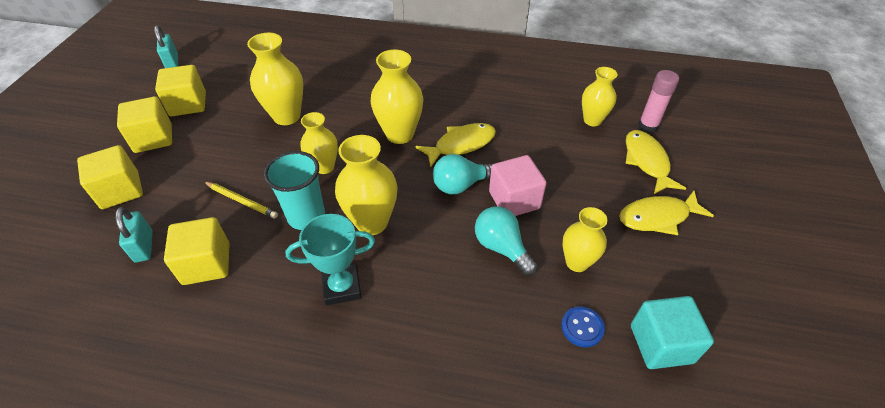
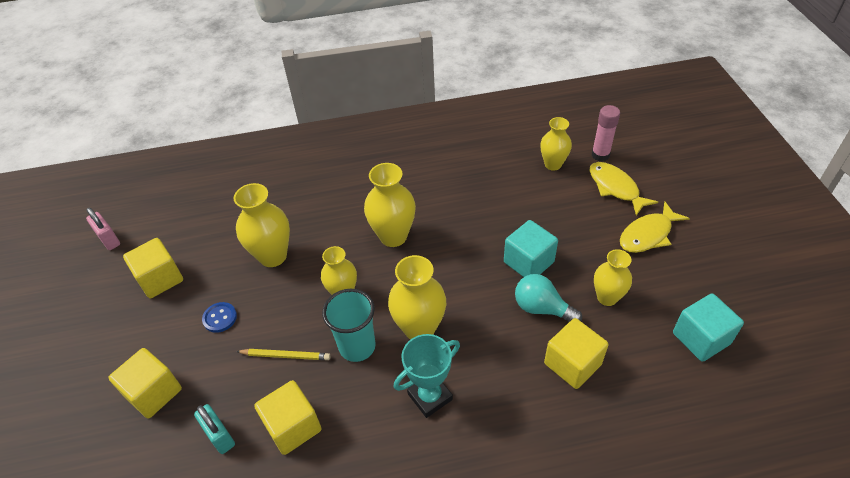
camera: 20 degrees left, 0 degrees up
yellow cube [117,96,172,153] -> yellow cube moved to [544,318,609,389]
turquoise padlock [154,25,178,68] -> pink padlock [86,208,120,250]
yellow fish [415,123,496,168] -> none
turquoise light bulb [433,154,493,194] -> none
pink cube [489,155,547,216] -> turquoise cube [504,220,558,277]
blue button [561,306,605,347] -> blue button moved to [202,302,237,333]

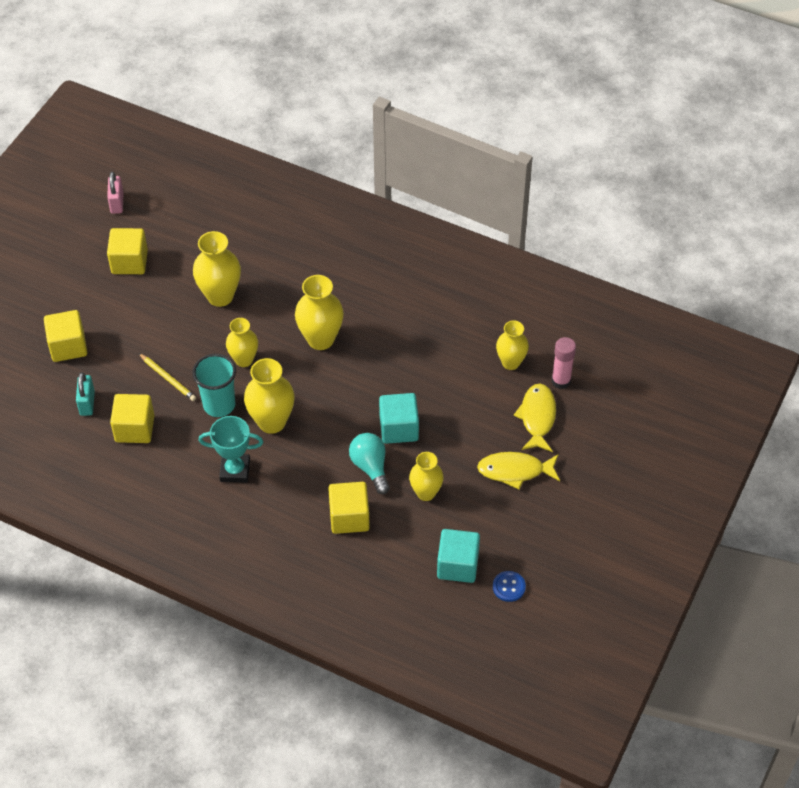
camera: 35 degrees right, 5 degrees up
blue button [202,302,237,333] -> blue button moved to [493,571,526,602]

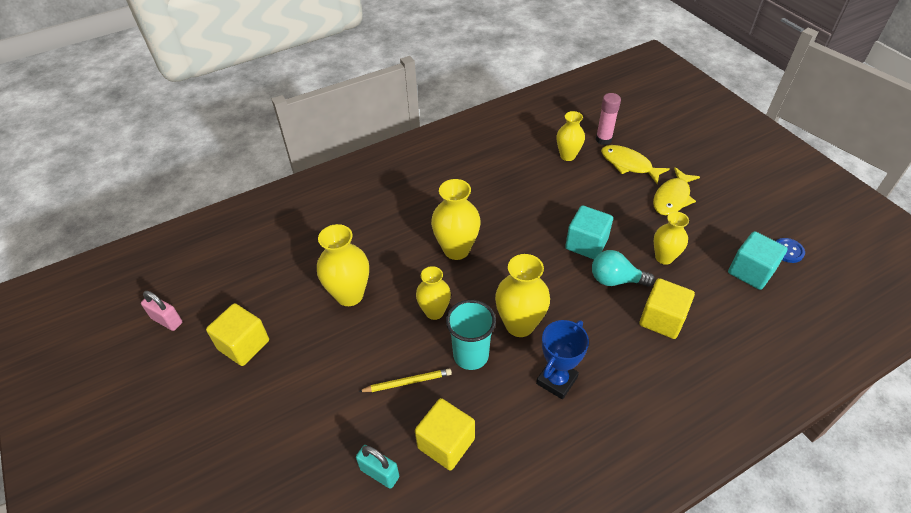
camera: 55 degrees left, 5 degrees down
yellow cube [44,310,88,362] -> none
turquoise trophy [198,416,263,483] -> blue trophy [536,320,589,399]

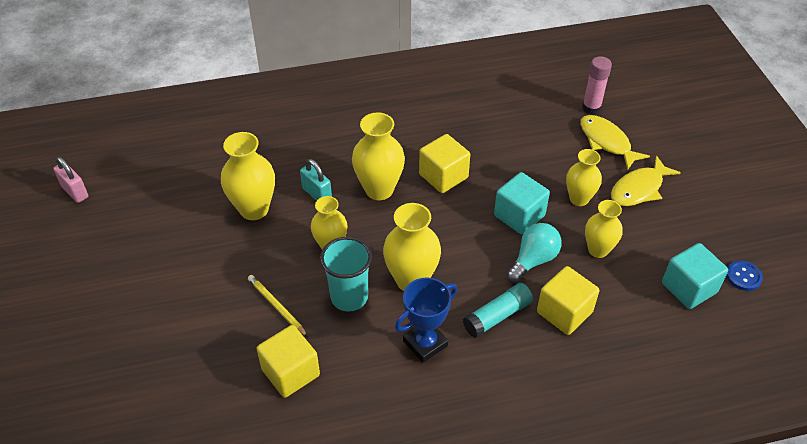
camera: 15 degrees right, 0 degrees up
yellow cube [206,303,269,366] -> yellow cube moved to [419,134,470,193]
turquoise padlock [356,445,399,489] -> turquoise padlock moved to [300,159,332,201]
yellow pencil [358,368,452,392] -> yellow pencil turned 135 degrees counterclockwise [248,275,308,337]
yellow vase [557,111,585,161] -> yellow vase moved to [566,149,602,206]
turquoise light bulb [592,250,655,287] -> turquoise light bulb turned 105 degrees clockwise [506,223,562,283]
none -> turquoise glue stick [463,283,533,338]

